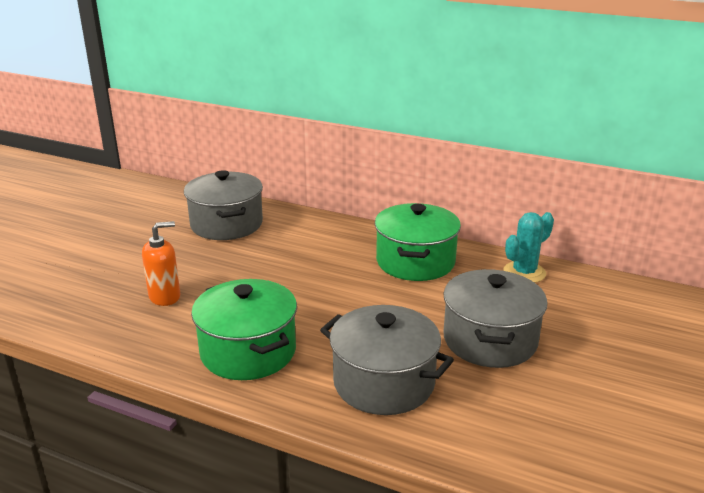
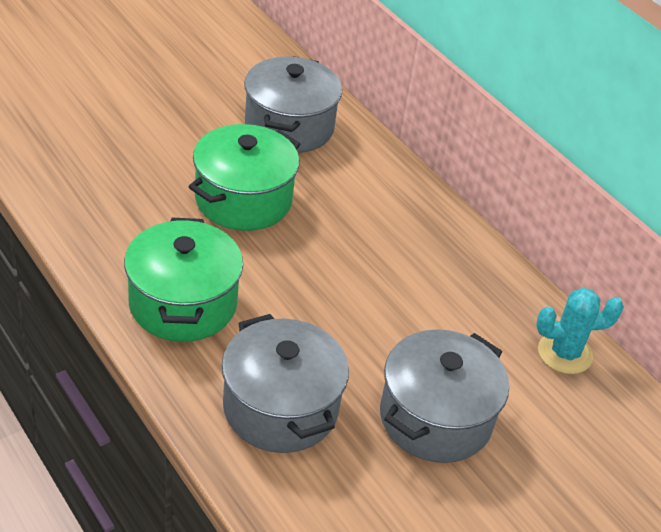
camera: 25 degrees right, 15 degrees up
orange soap dispenser [142,221,180,306] -> none
green pot [375,203,461,281] -> green pot moved to [189,124,300,231]

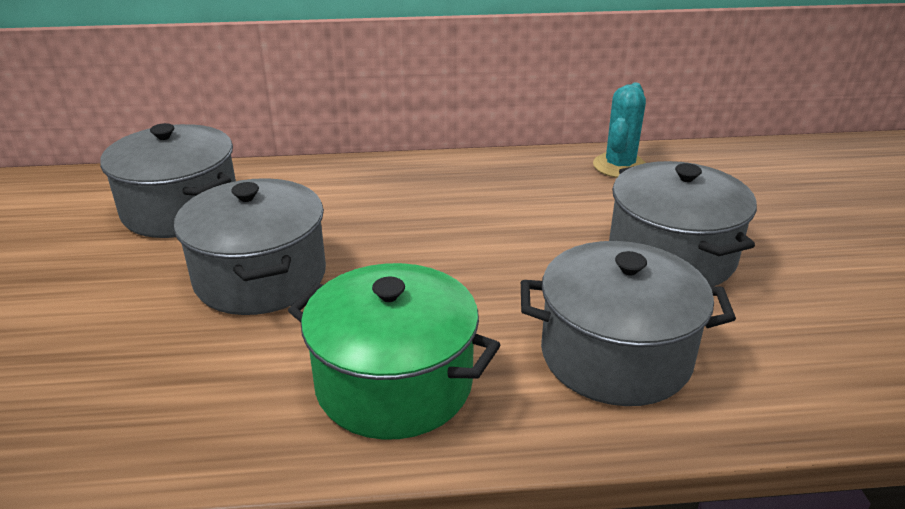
camera: 55 degrees left, 10 degrees down
green pot [189,124,300,231] -> grey pot [174,178,326,315]

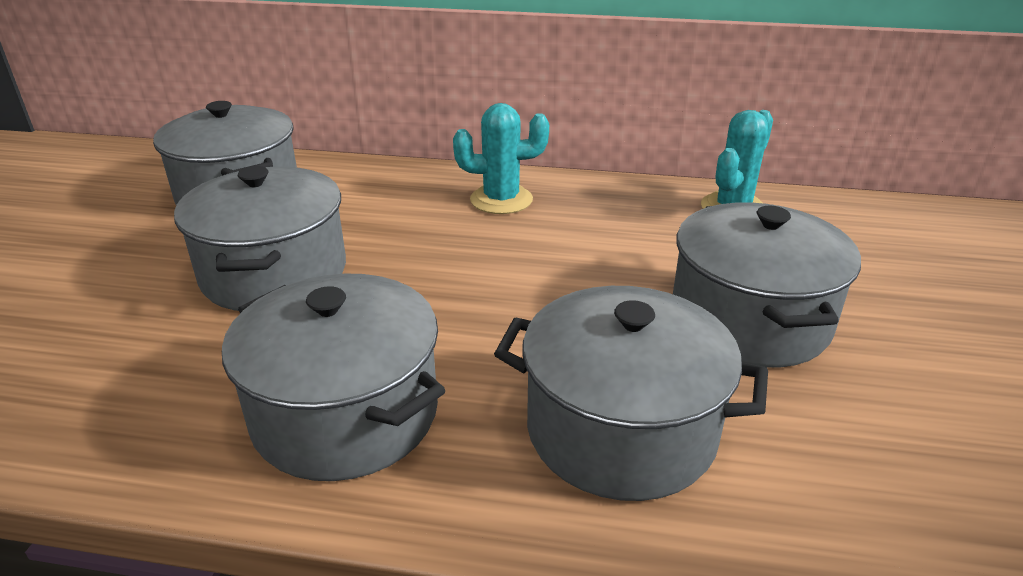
camera: 15 degrees right, 0 degrees up
green pot [288,263,500,440] -> grey pot [222,274,445,481]
none -> turquoise cactus [453,103,549,214]

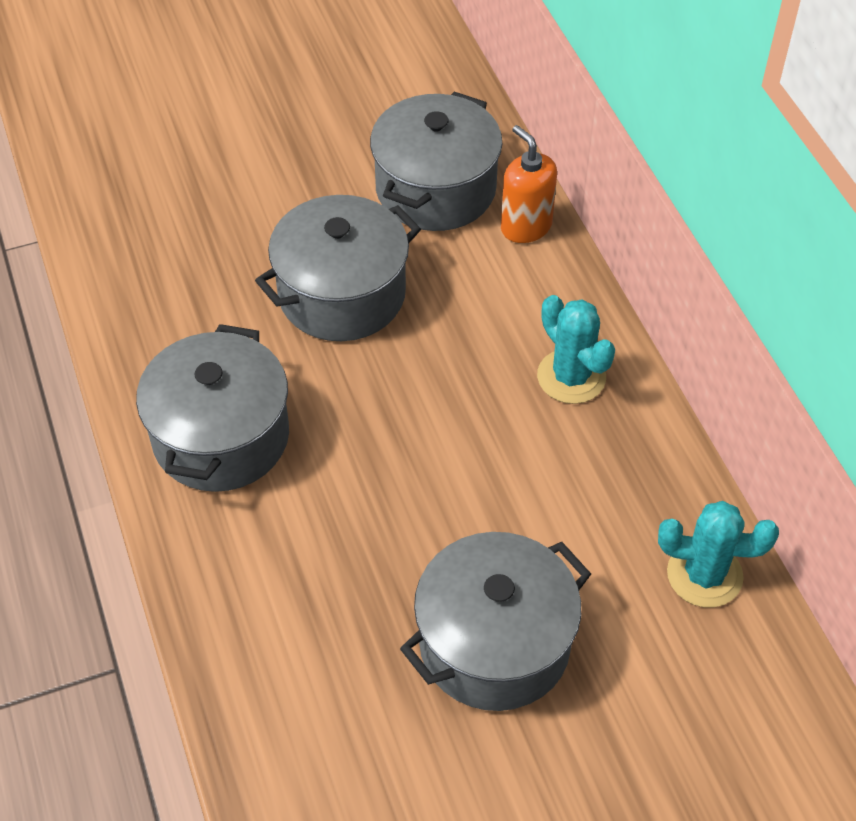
camera: 60 degrees right, 20 degrees up
grey pot [494,286,768,501] -> none
none -> orange soap dispenser [501,125,557,243]

